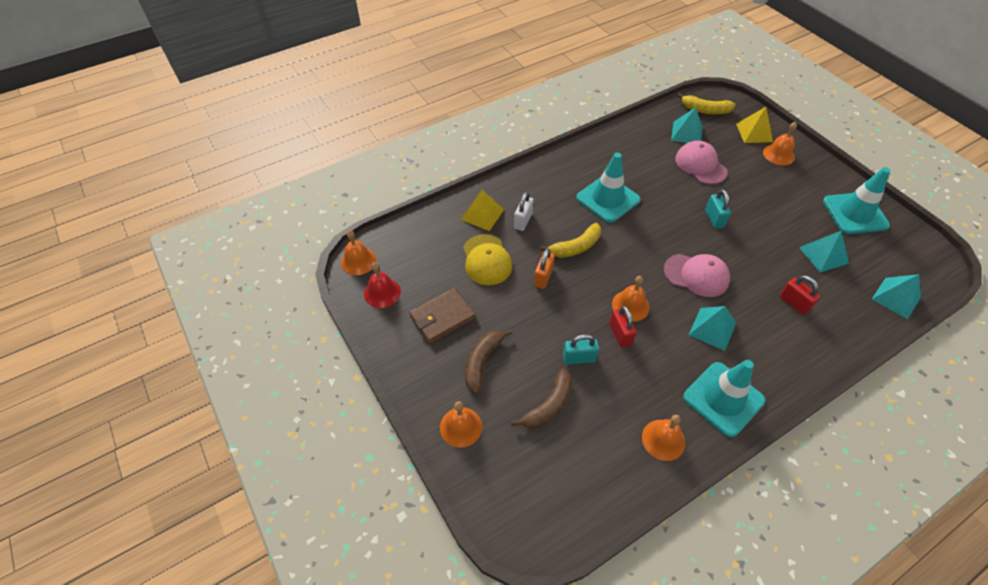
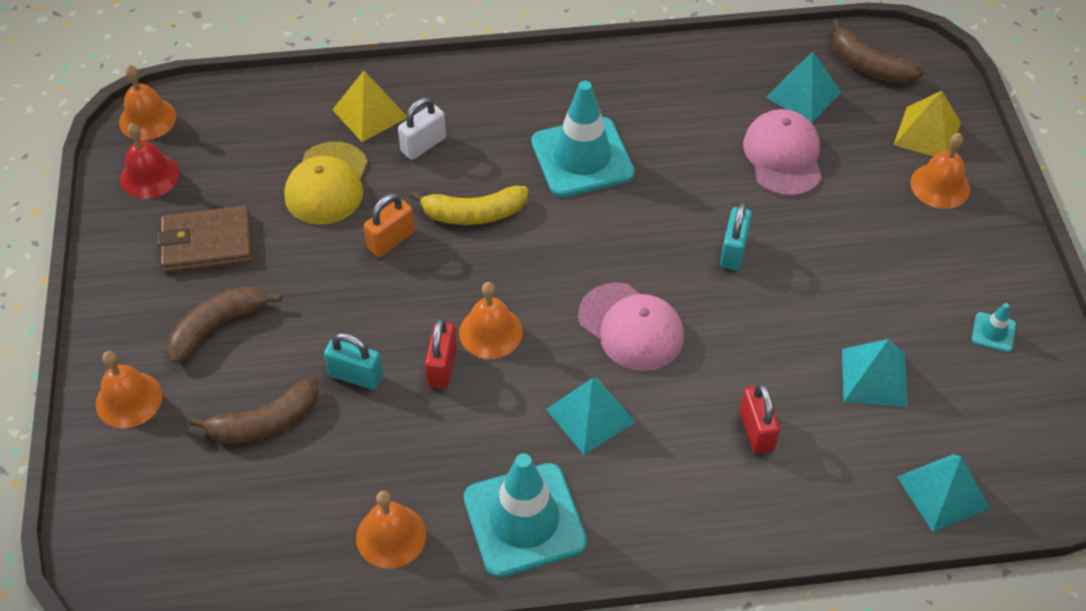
camera: 25 degrees right, 0 degrees up
yellow banana [677,93,736,114] -> brown banana [832,19,925,84]
turquoise traffic cone [823,167,890,234] -> turquoise traffic cone [972,303,1016,352], size x0.42

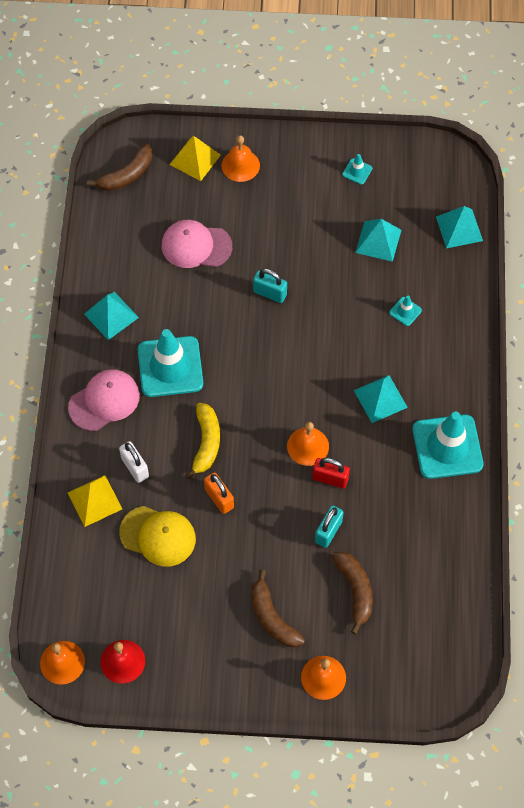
camera: 80 degrees left, 10 degrees up
brown wallet [158,205,252,273] -> none
orange bell [356,491,426,569] -> none
pink cap [578,282,684,371] -> pink cap moved to [68,369,140,431]
red padlock [740,383,780,454] -> turquoise traffic cone [389,296,422,326]
turquoise pyramid [766,52,841,123] -> turquoise pyramid moved to [84,292,139,340]

